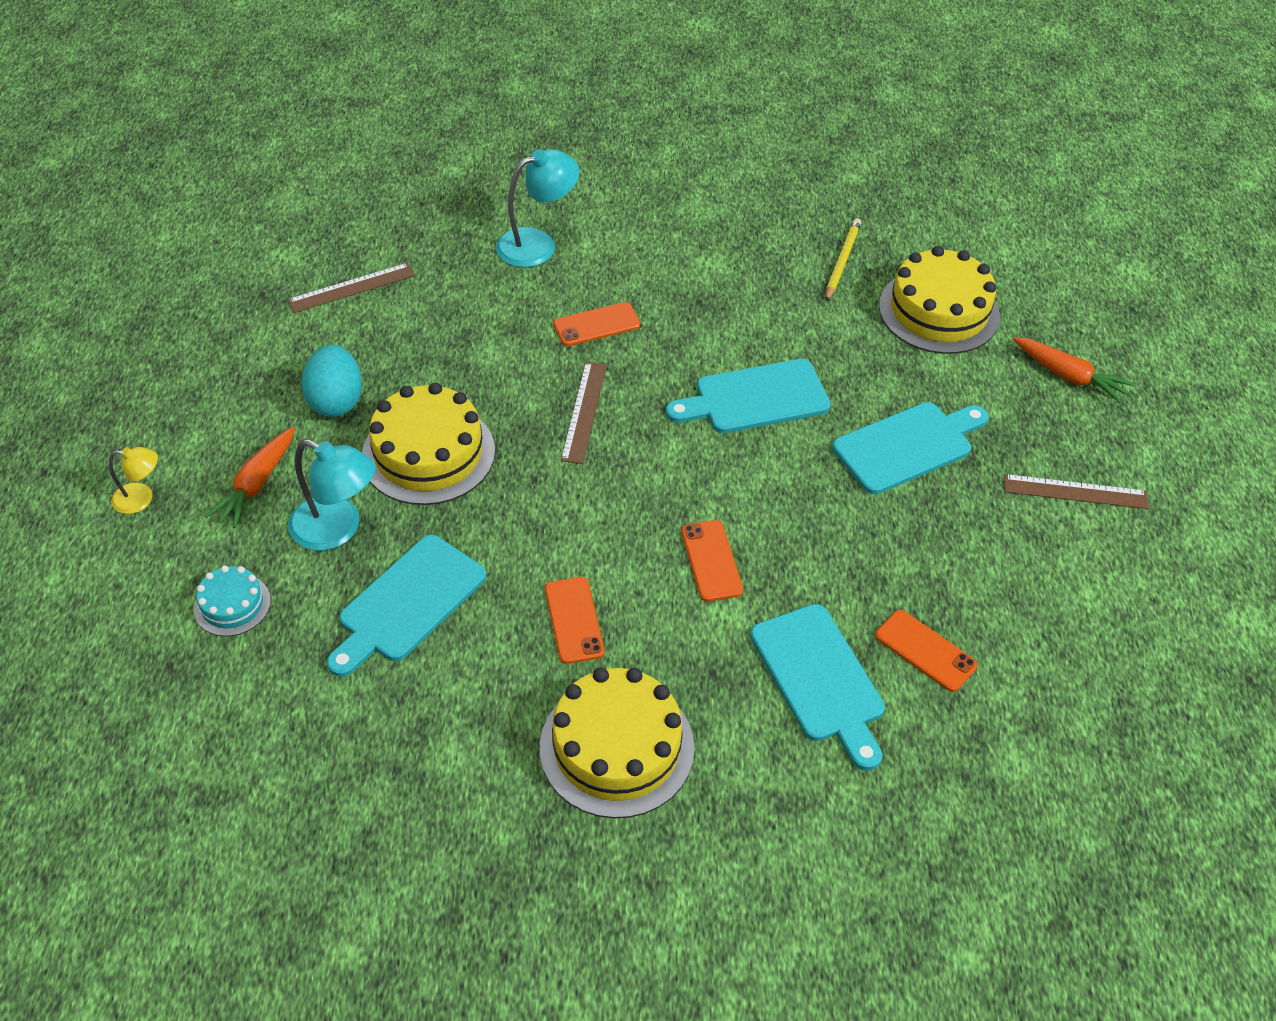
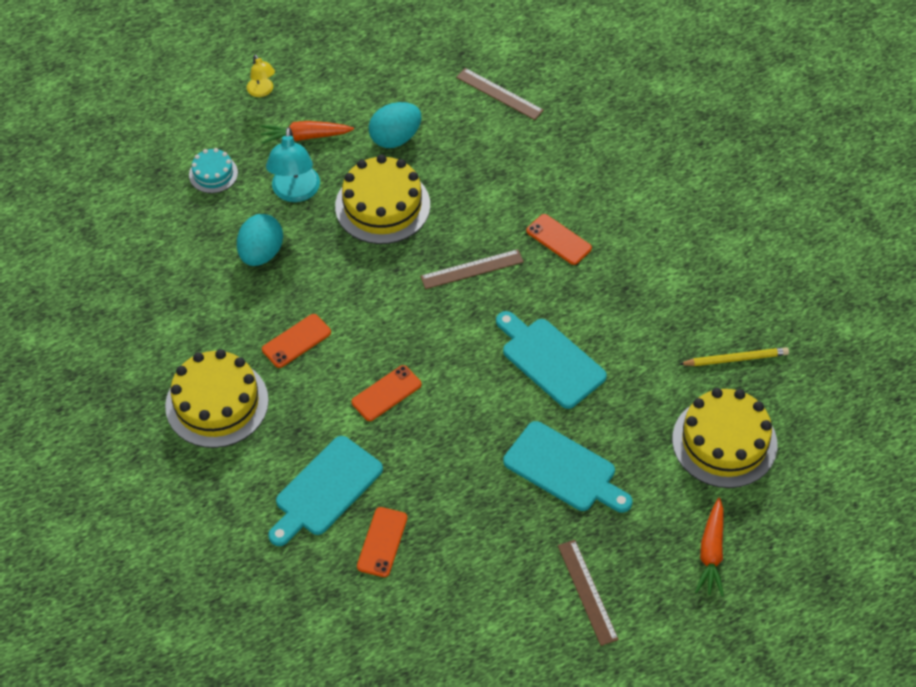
camera: 65 degrees right, 5 degrees up
turquoise cutting board [327,535,486,677] -> turquoise egg [237,214,283,266]
turquoise lamp [496,149,579,268] -> none

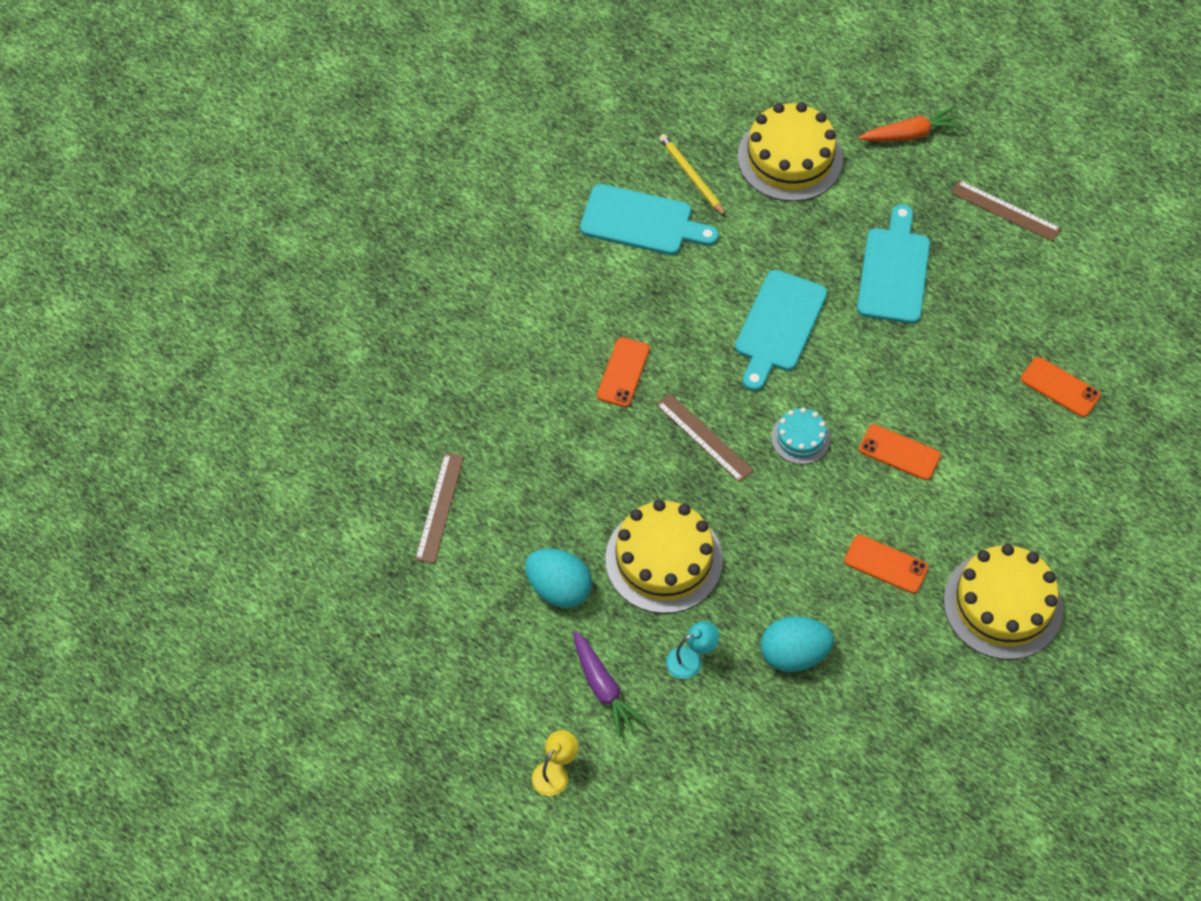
camera: 115 degrees left, 5 degrees up
turquoise cake [189,148,238,193] -> turquoise cake moved to [771,407,830,464]
orange carrot [260,121,354,144] -> purple carrot [573,631,646,738]
turquoise lamp [266,127,320,202] -> turquoise lamp [666,621,719,679], size x0.58
turquoise cutting board [268,436,383,546] -> turquoise cutting board moved to [580,184,719,255]
orange phone [357,507,407,577] -> orange phone turned 45 degrees clockwise [1021,357,1101,417]
brown ruler [558,540,619,646] -> brown ruler turned 75 degrees clockwise [951,180,1061,241]

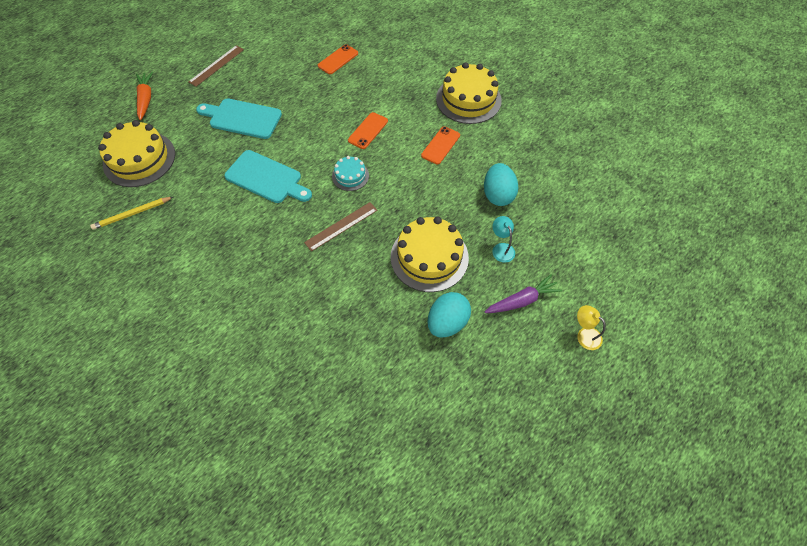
camera: 85 degrees left, 0 degrees up
brown ruler [415,453,464,564] -> none
turquoise cutting board [580,184,719,255] -> none
orange phone [597,337,650,407] -> none

